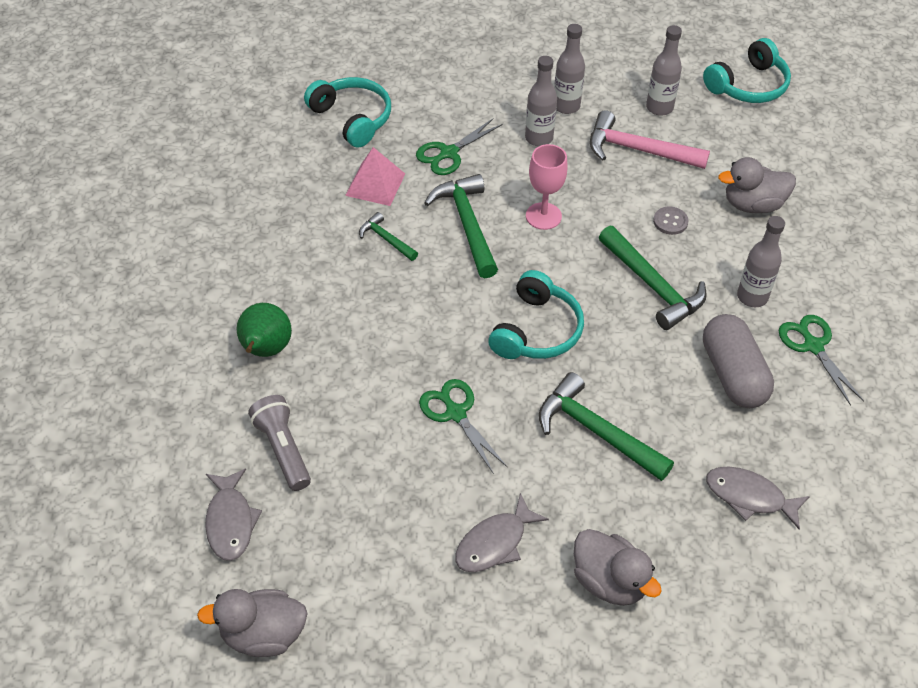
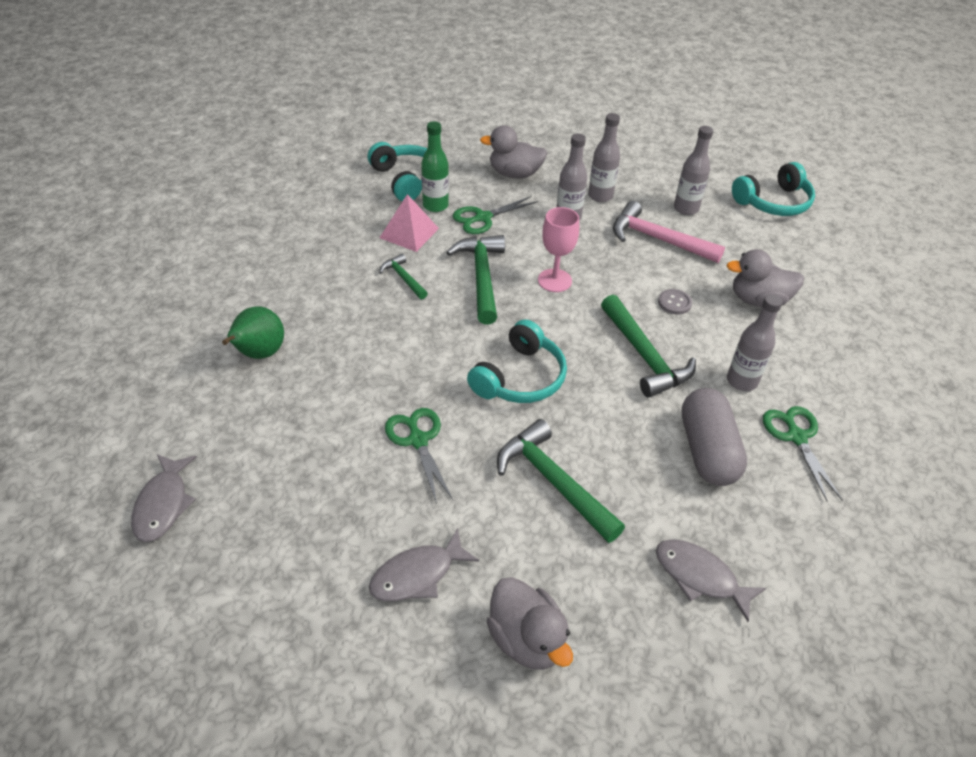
camera: 10 degrees right, 5 degrees down
grey duck [197,589,308,657] -> grey duck moved to [480,125,547,178]
grey flashlight [248,395,311,491] -> none
none -> green bottle [421,121,449,212]

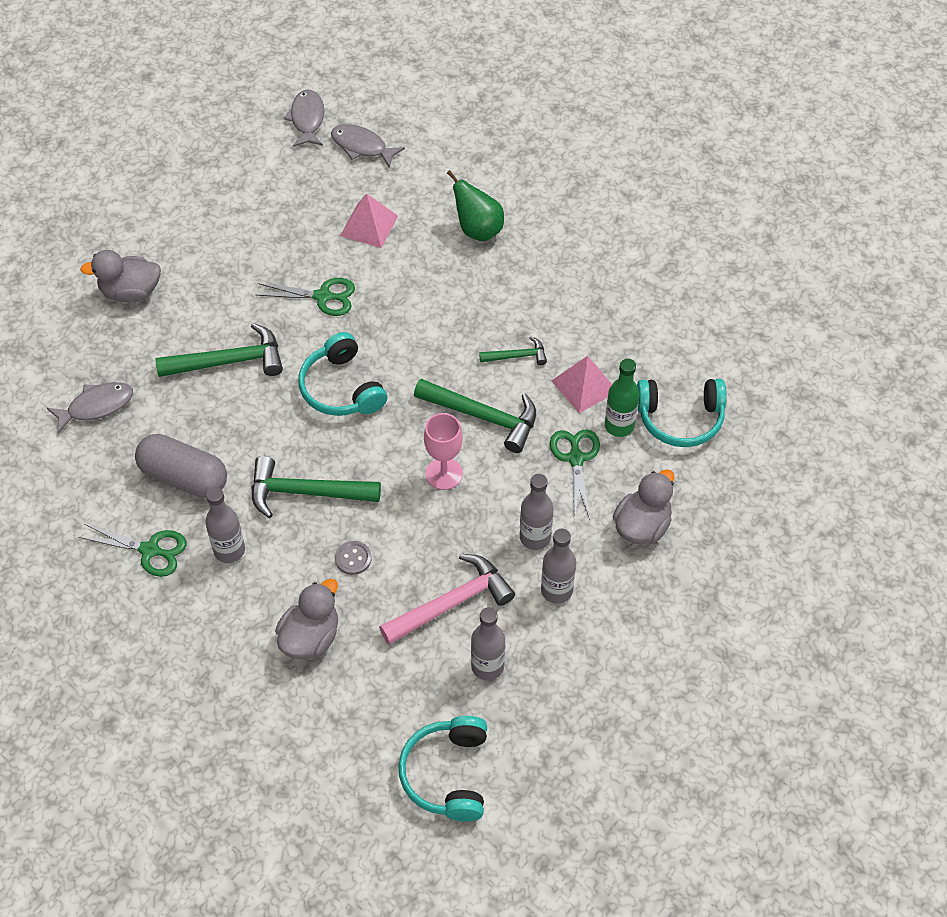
camera: 120 degrees right, 10 degrees up
grey fish [369,528,479,601] -> grey fish moved to [283,89,324,147]
none -> pink pyramid [340,193,398,248]

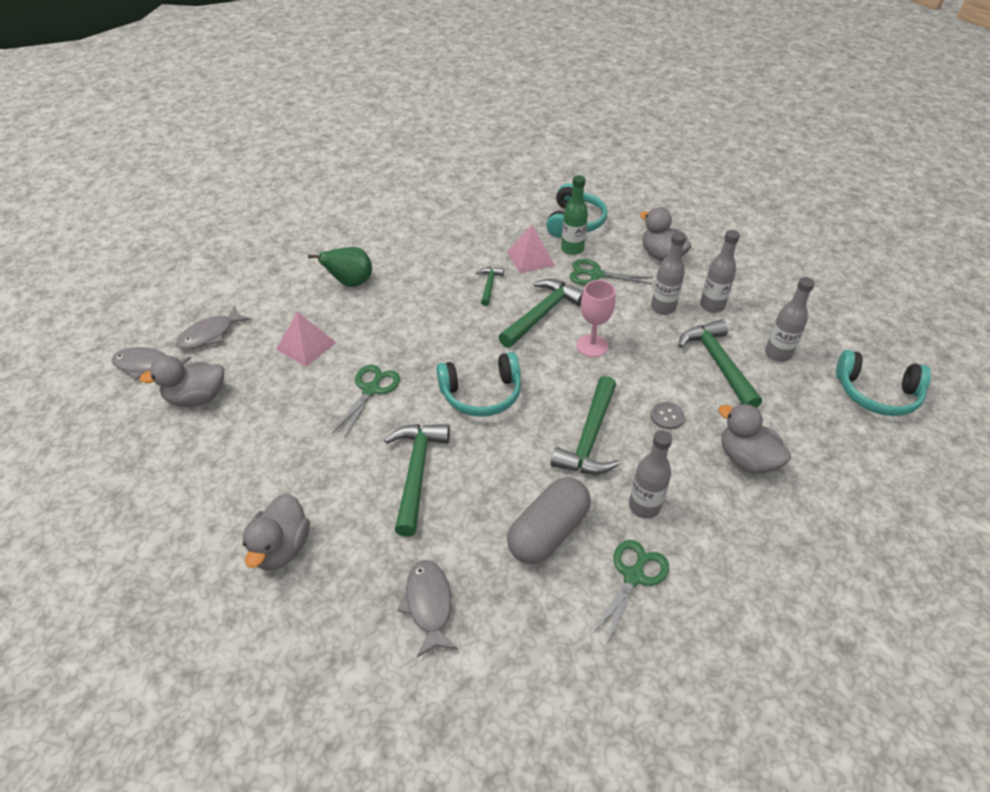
camera: 75 degrees left, 10 degrees down
pink hammer [379,554,515,645] -> green hammer [678,319,762,408]
none -> grey duck [139,356,224,407]

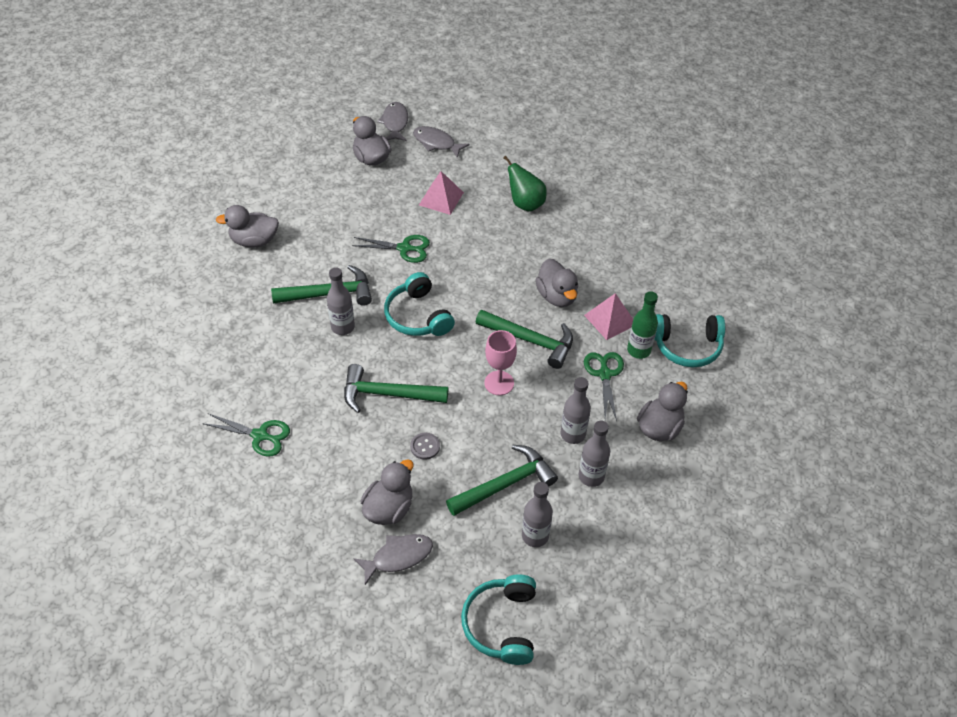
camera: 75 degrees right, 5 degrees up
grey fish [397,560,458,657] -> grey fish moved to [353,534,433,585]
green hammer [476,267,504,306] -> grey duck [536,259,578,307]
grey capsule [507,477,591,564] -> none
grey bottle [629,430,673,519] -> grey bottle moved to [327,267,355,335]

